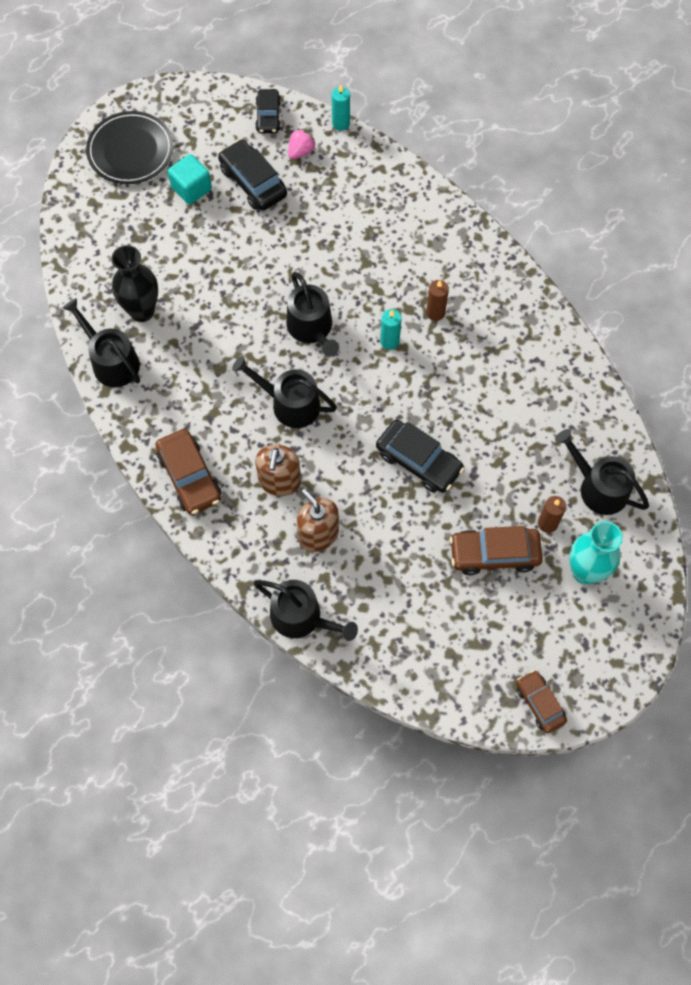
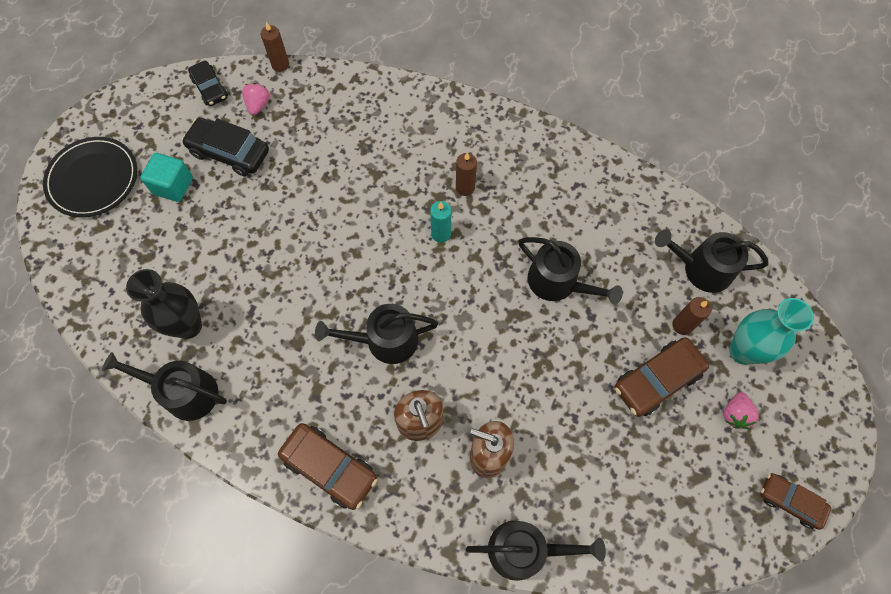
camera: 30 degrees left, 0 degrees up
black watering can [286,272,339,357] -> black watering can moved to [519,237,623,305]
turquoise candle [332,85,350,131] -> brown candle [261,22,289,72]
black car [376,420,464,493] -> none
none -> pink strawberry [723,392,759,429]

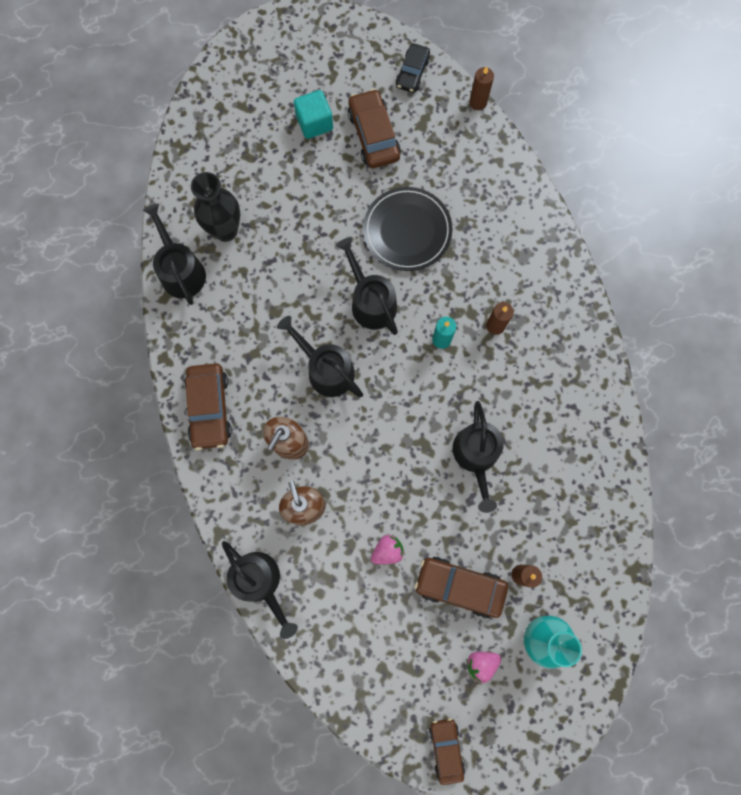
camera: 50 degrees right, 10 degrees up
black plate [43,137,137,217] -> black plate moved to [363,187,452,271]
black car [182,118,269,176] -> brown car [348,89,401,168]
pink strawberry [242,83,270,115] -> pink strawberry moved to [371,535,404,564]
black watering can [655,230,769,293] -> black watering can moved to [336,238,398,335]

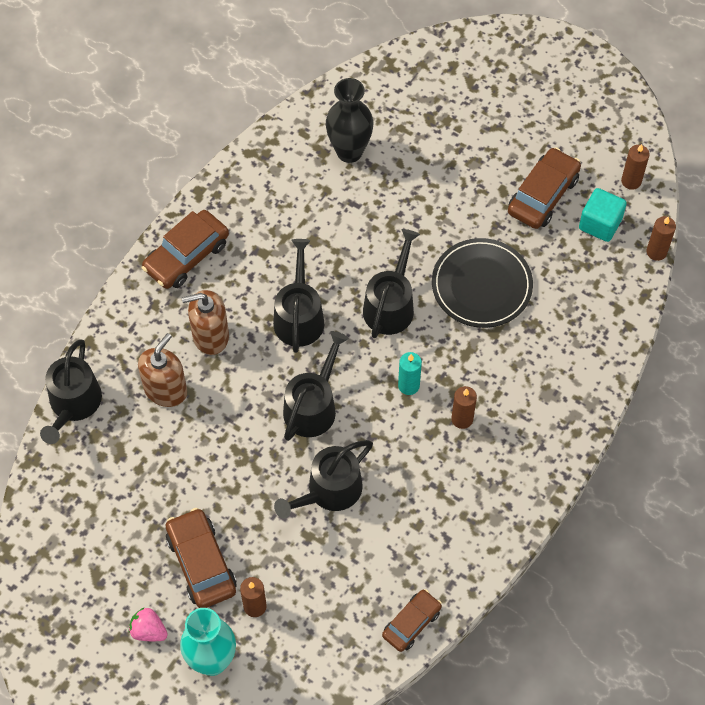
camera: 50 degrees right, 15 degrees down
black watering can [143,203,206,305] -> black watering can moved to [283,331,349,441]
turquoise cube [294,90,333,139] -> turquoise cube moved to [579,188,627,242]
pink strawberry [371,535,404,564] -> none
black car [396,43,430,93] -> brown candle [621,144,650,190]
brown car [429,718,465,785] -> brown car moved to [382,589,442,652]

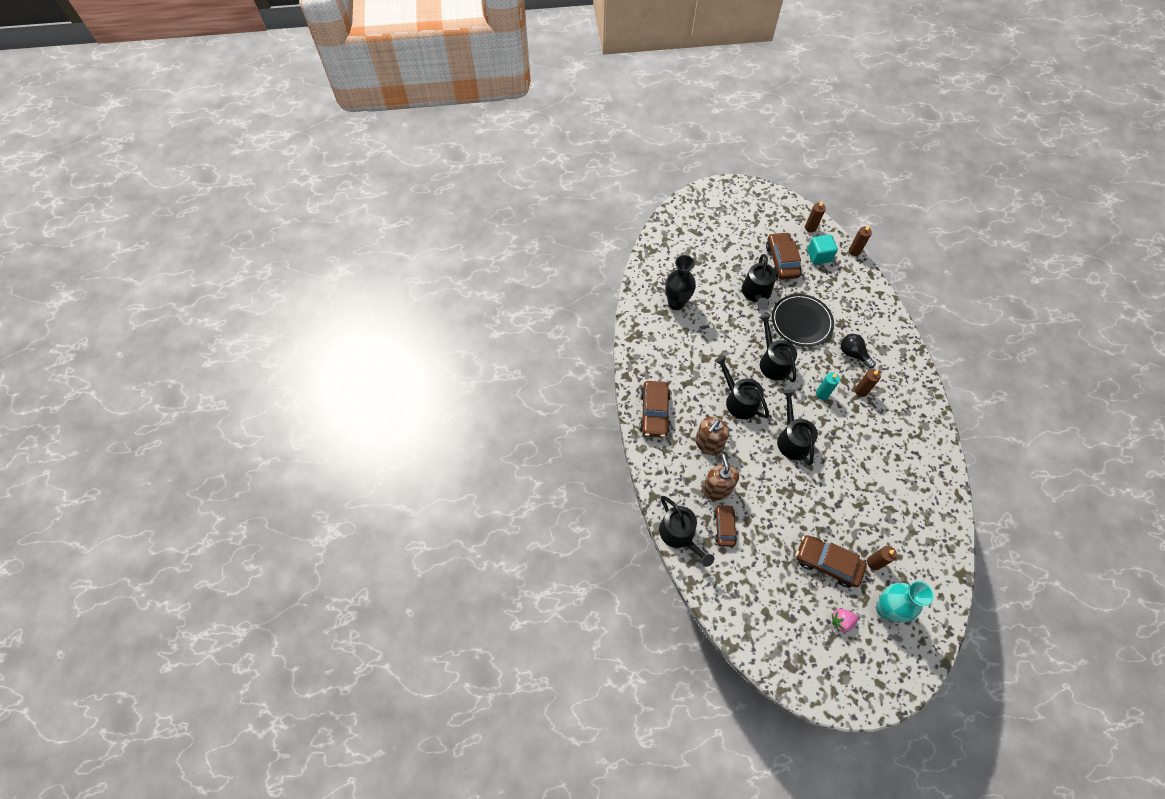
camera: 40 degrees left, 0 degrees up
black watering can [274,440,373,519] -> black watering can moved to [742,254,776,309]
brown car [382,589,442,652] -> brown car moved to [714,504,737,547]
none -> black light bulb [841,334,876,368]

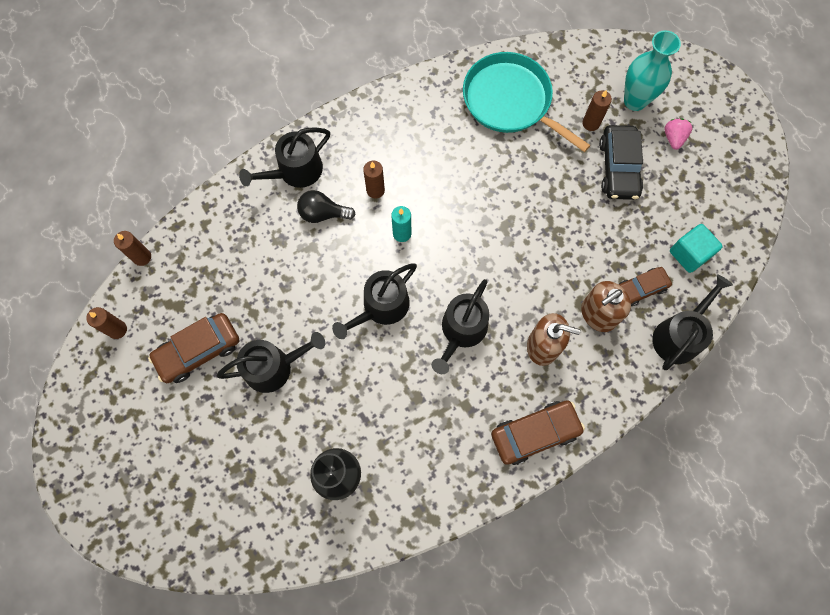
camera: 115 degrees left, 10 degrees up
black plate [772,294,834,347] -> none
black watering can [777,389,818,465] -> black watering can moved to [239,128,330,188]
brown car [796,535,867,588] -> black car [599,125,643,200]
turquoise cube [807,235,838,265] -> turquoise cube moved to [670,224,723,273]
pink strawberry [832,609,859,633] -> pink strawberry turned 135 degrees counterclockwise [664,118,692,150]
black light bulb [841,334,876,368] -> black light bulb turned 75 degrees clockwise [297,190,356,223]
none -> turquoise pan [463,52,591,152]

